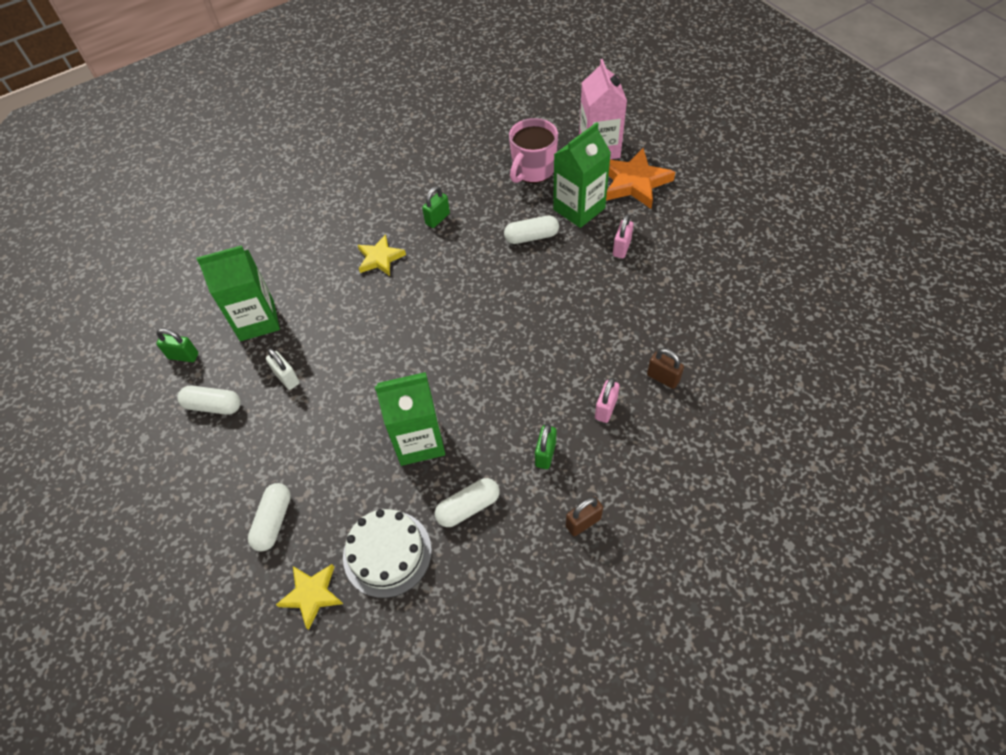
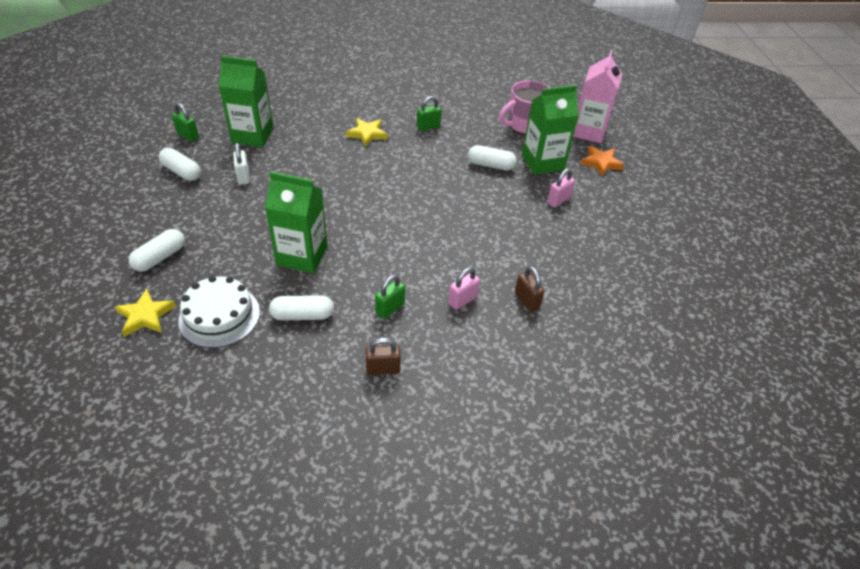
camera: 20 degrees right, 10 degrees down
orange star [606,148,675,209] -> orange star [580,146,624,176], size x0.63

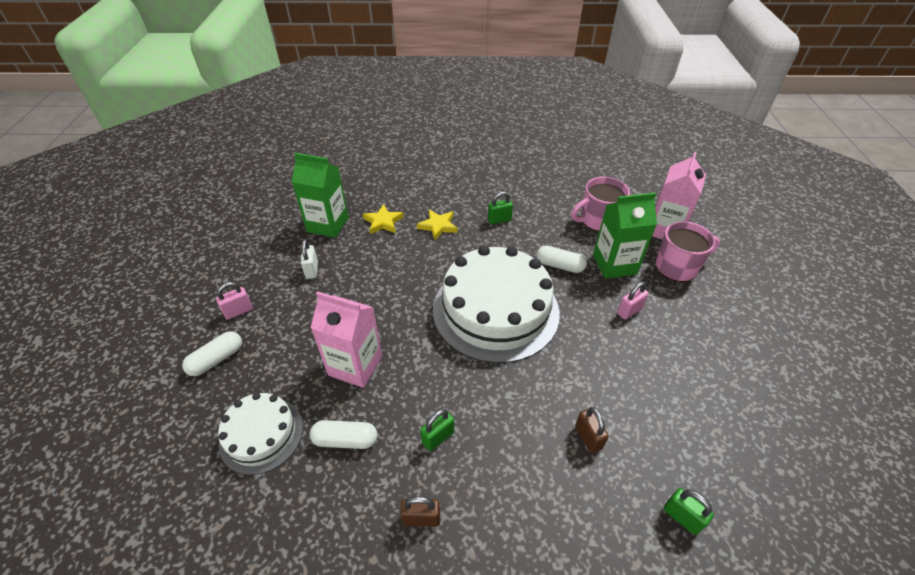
camera: 10 degrees right, 0 degrees up
yellow star [115,289,176,337] -> yellow star moved to [363,204,404,234]
white capsule [159,148,201,181] -> none
green padlock [172,103,199,142] -> green padlock moved to [663,488,714,535]
green carton [265,171,327,273] -> pink carton [311,291,382,388]
pink padlock [448,267,480,310] -> pink padlock moved to [216,282,253,320]
orange star [580,146,624,176] -> pink mug [656,221,720,282]
none -> white cake [433,246,560,363]

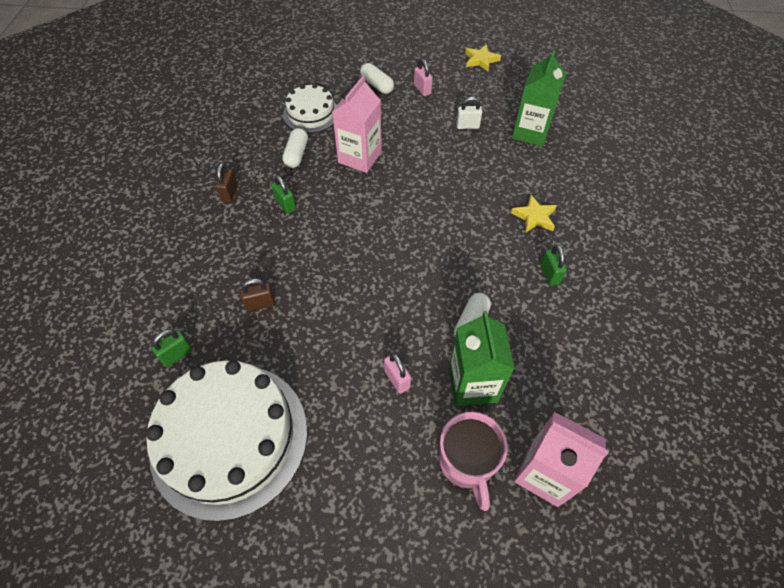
camera: 95 degrees right, 10 degrees up
yellow star [363,204,404,234] -> yellow star moved to [465,44,501,71]
white cake [433,246,560,363] -> white cake moved to [146,360,307,521]
pink mug [571,177,630,232] -> none

